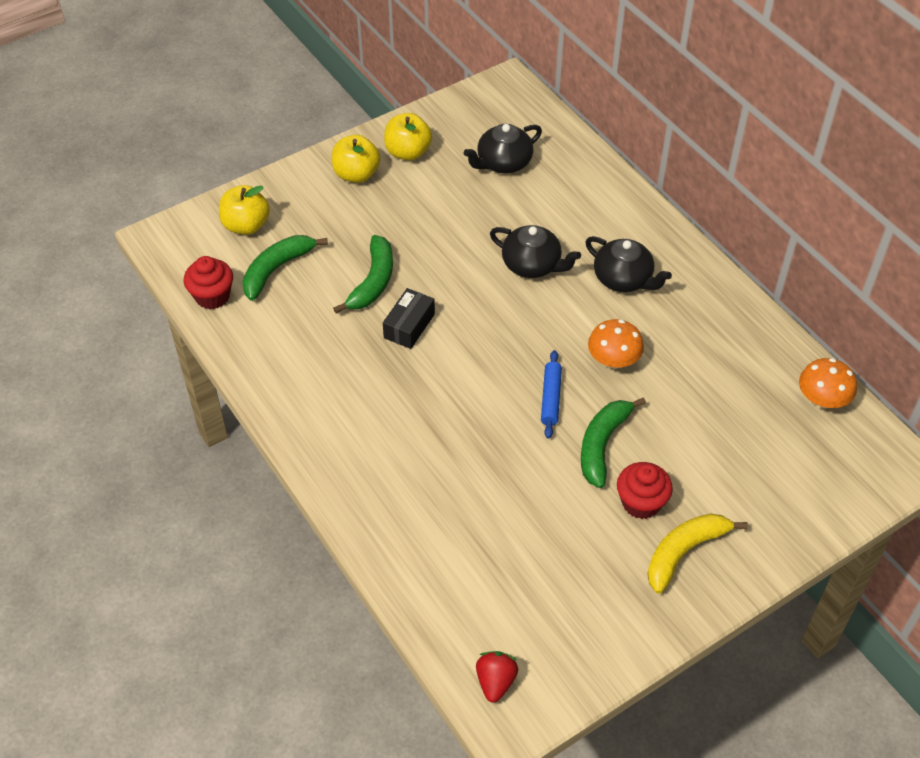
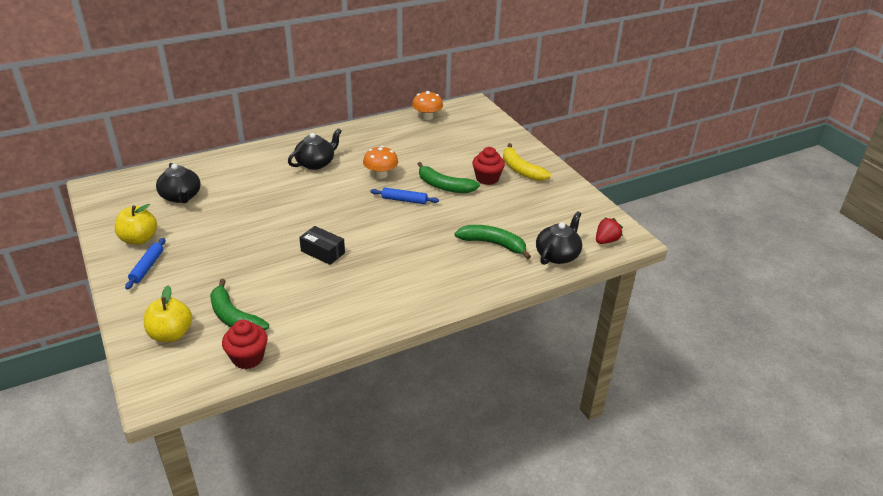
camera: 85 degrees left, 15 degrees down
yellow apple [332,135,380,183] -> blue rolling pin [125,238,165,290]
green banana [333,235,393,313] -> green banana moved to [454,225,531,259]
red strawberry [476,651,518,703] -> red strawberry turned 120 degrees clockwise [596,218,623,244]
black teapot [490,225,581,278] -> black teapot moved to [536,212,582,265]

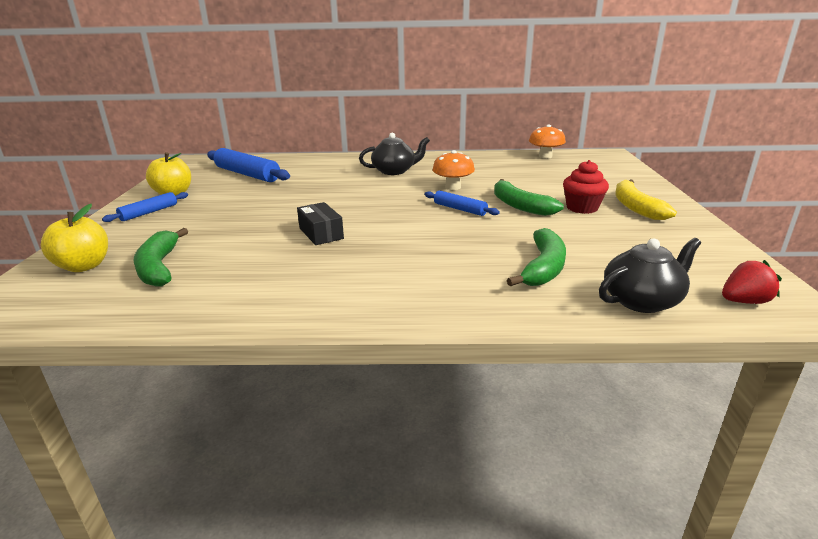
camera: 30 degrees right, 10 degrees down
black teapot [156,163,201,203] -> blue rolling pin [207,148,290,182]
red cupcake [222,320,268,369] -> none
green banana [454,225,531,259] -> green banana turned 60 degrees clockwise [507,228,566,286]

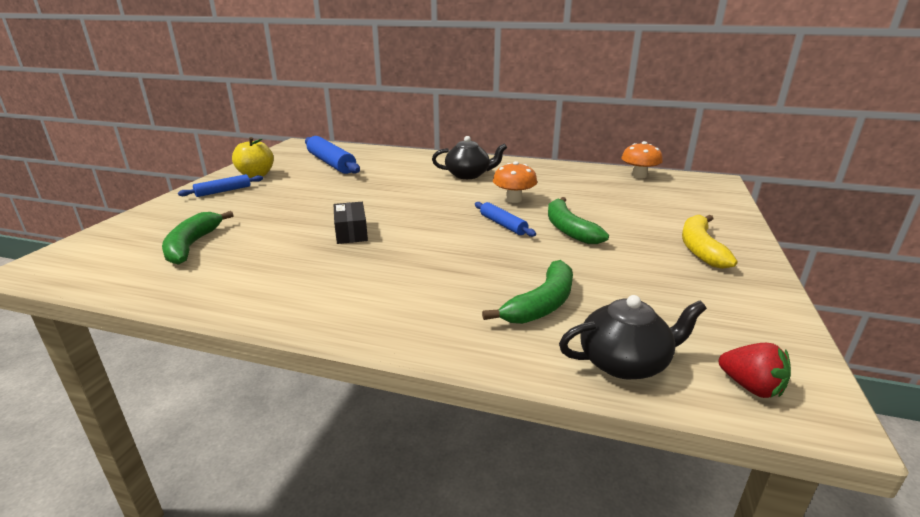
camera: 15 degrees right, 0 degrees up
yellow apple [41,204,108,272] -> none
red cupcake [563,160,609,214] -> none
red strawberry [722,260,782,304] -> red strawberry turned 45 degrees clockwise [719,343,791,398]

